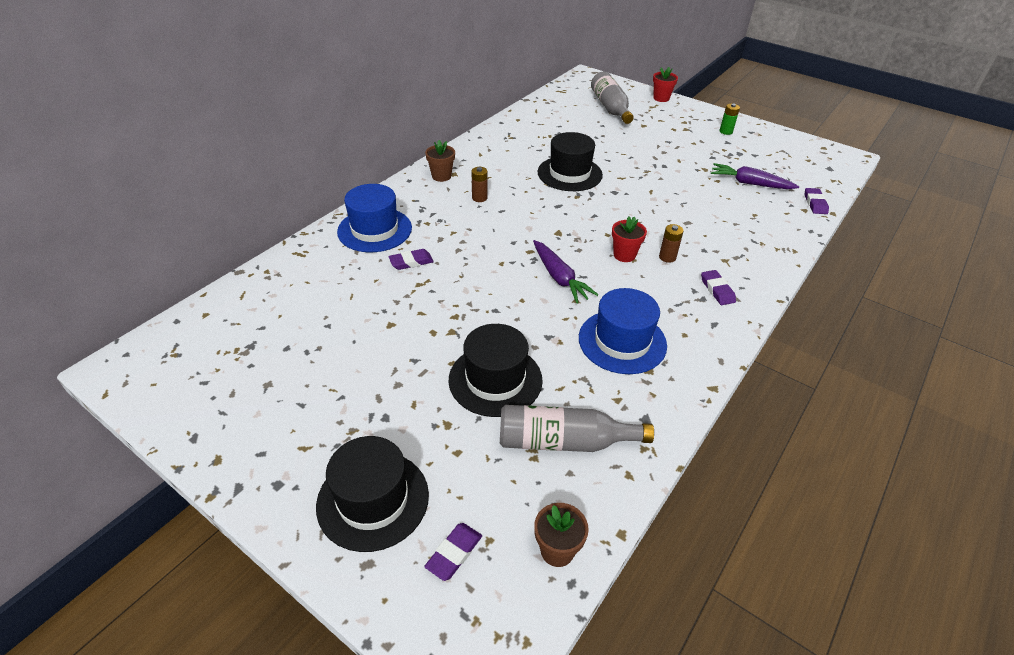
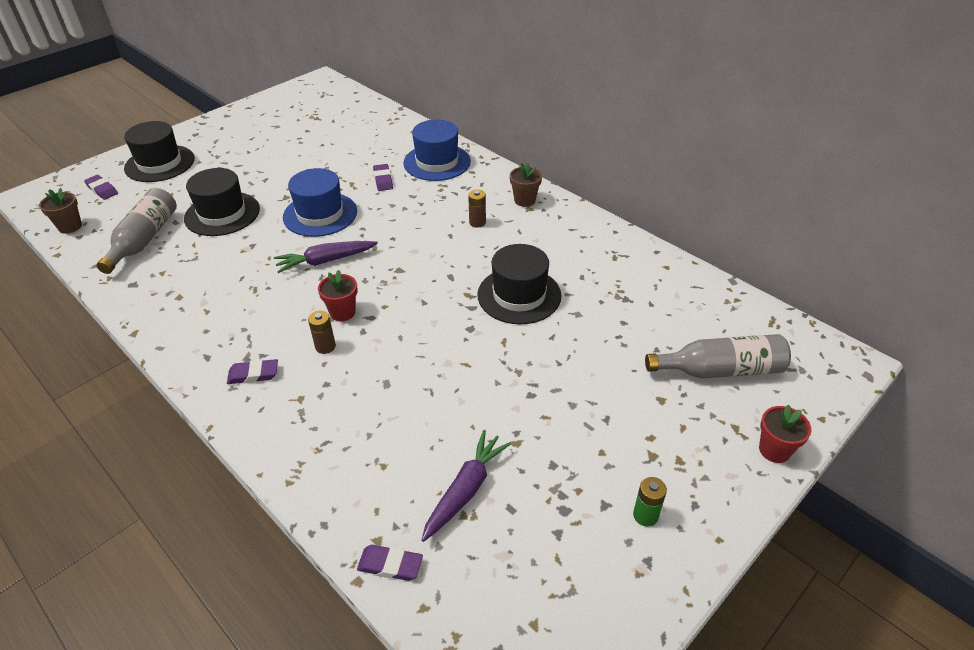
camera: 100 degrees right, 0 degrees up
blue hat [579,288,667,374] -> blue hat moved to [283,168,357,237]

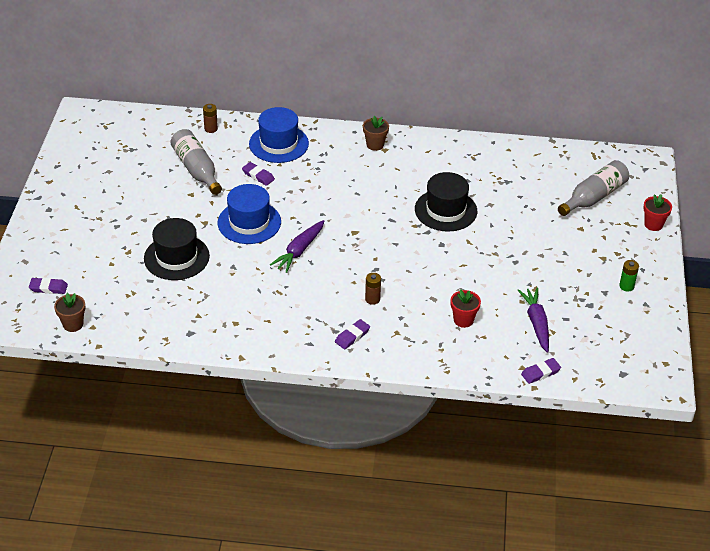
camera: 40 degrees left, 0 degrees up
grey bottle [97,188,177,274] -> grey bottle moved to [170,129,222,195]
black hat [124,121,195,182] -> none
red flower pot [318,270,358,321] -> red flower pot moved to [451,289,481,328]
brown battery [468,190,486,228] -> brown battery moved to [203,104,218,133]

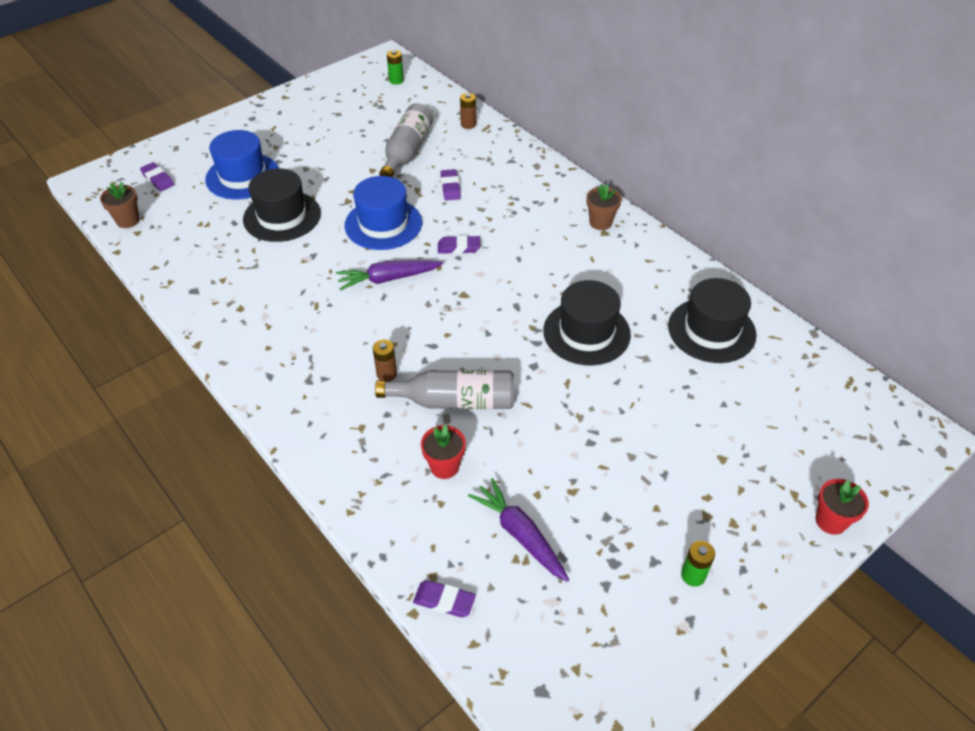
camera: 45 degrees right, 5 degrees up
blue hat [249,107,309,163] -> blue hat moved to [205,130,279,199]
purple eraser [335,319,370,349] -> purple eraser moved to [438,235,480,254]
purple carrot [518,288,549,353] -> purple carrot turned 75 degrees counterclockwise [468,478,569,582]
grey bottle [558,160,629,216] -> grey bottle moved to [375,370,514,409]
none -> green battery [387,50,404,85]
none -> black hat [668,278,756,363]

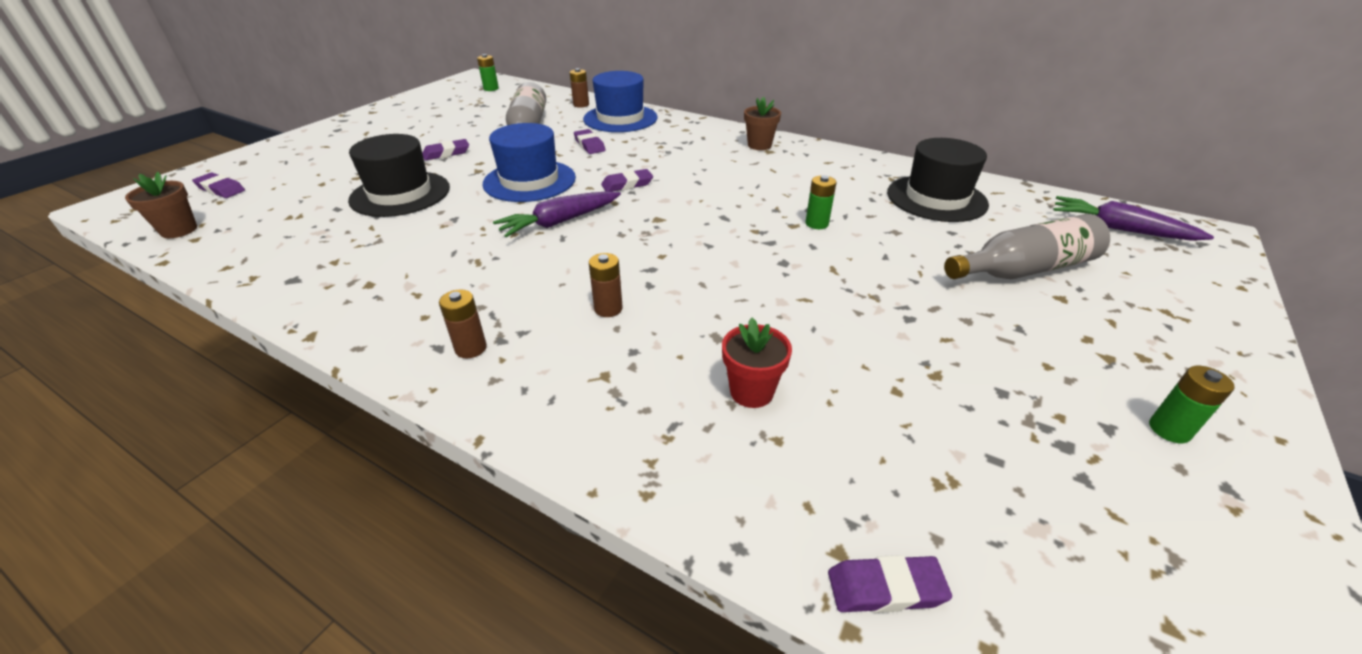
camera: 20 degrees left, 10 degrees down
blue hat [205,130,279,199] -> blue hat moved to [583,71,658,132]
grey bottle [375,370,514,409] -> grey bottle moved to [944,214,1110,279]
purple carrot [468,478,569,582] -> purple carrot moved to [1053,196,1214,241]
black hat [543,280,631,366] -> green battery [805,175,837,229]
red flower pot [816,479,869,535] -> none
none -> purple eraser [422,139,469,160]
none -> brown battery [439,289,487,358]

